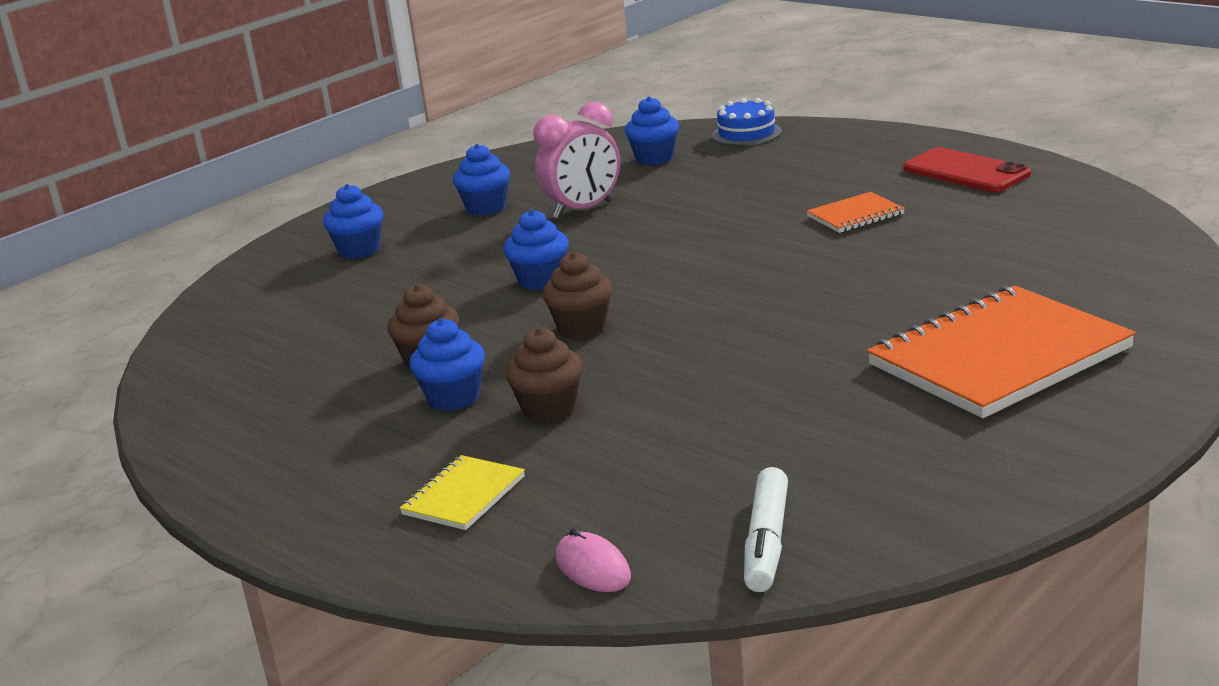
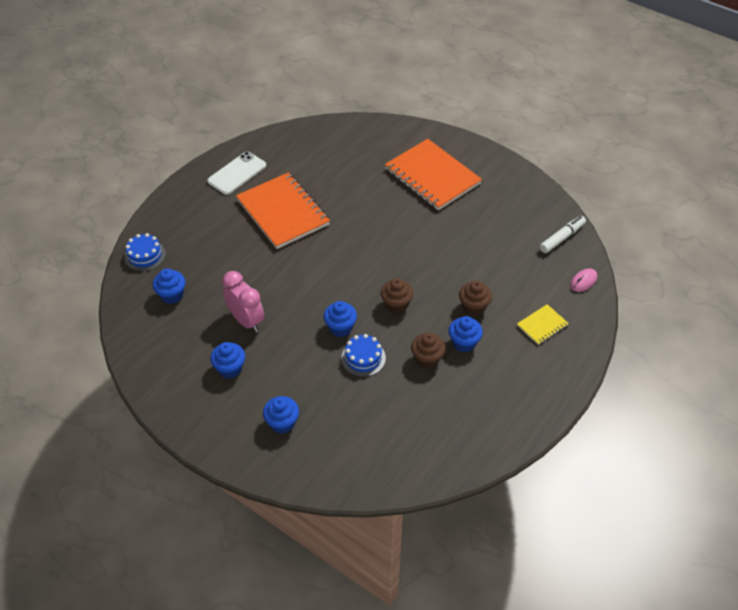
camera: 100 degrees left, 25 degrees up
yellow notebook [400,455,525,530] -> yellow notebook turned 60 degrees counterclockwise [517,304,569,345]
white marker [744,467,788,592] -> white marker turned 45 degrees counterclockwise [540,216,586,253]
orange notebook [807,192,905,233] -> orange notebook [236,173,330,249], size x2.17
red phone [903,147,1031,192] -> white phone [207,152,266,195]
none -> blue cake [341,334,386,377]

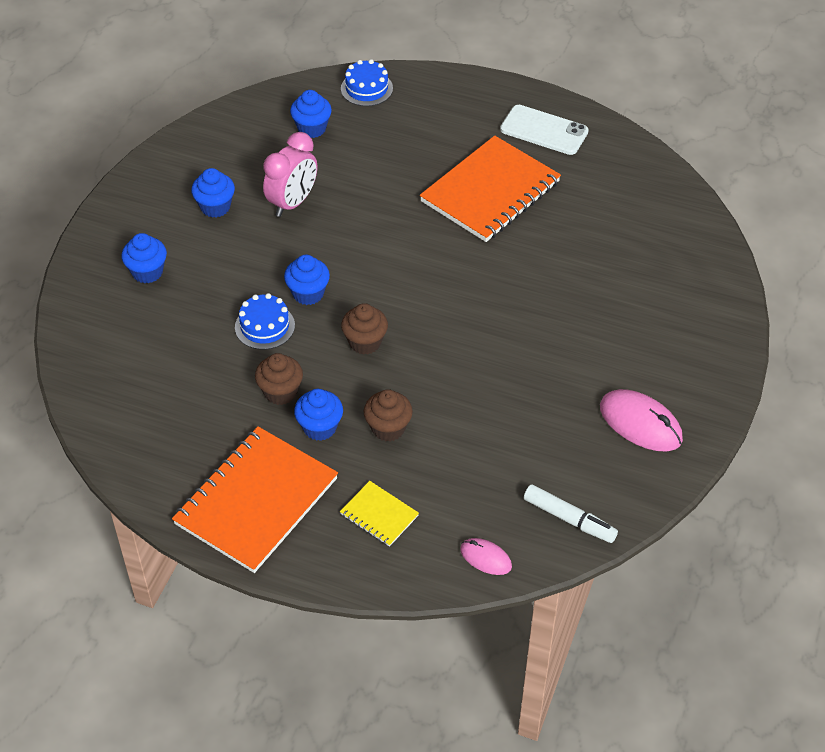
camera: 75 degrees right, 0 degrees up
orange notebook [385,139,482,211] -> orange notebook moved to [172,426,338,573]
none -> pink mouse [600,389,683,451]

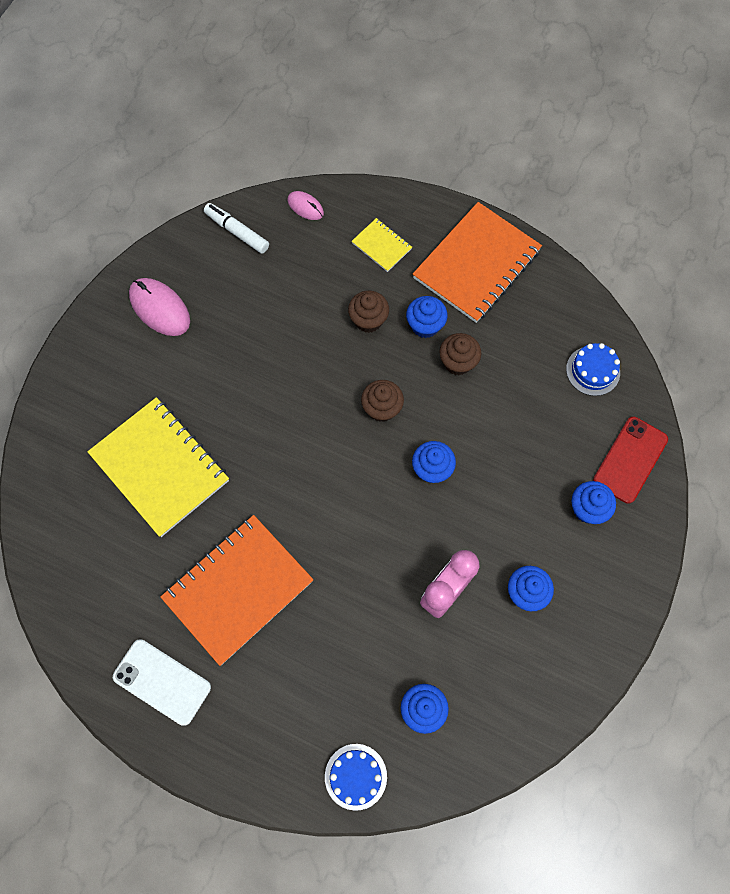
camera: 175 degrees left, 20 degrees up
blue cake [235,293,295,350] -> blue cake moved to [566,343,620,396]
none -> yellow notebook [87,397,229,537]
none -> red phone [593,417,668,504]

